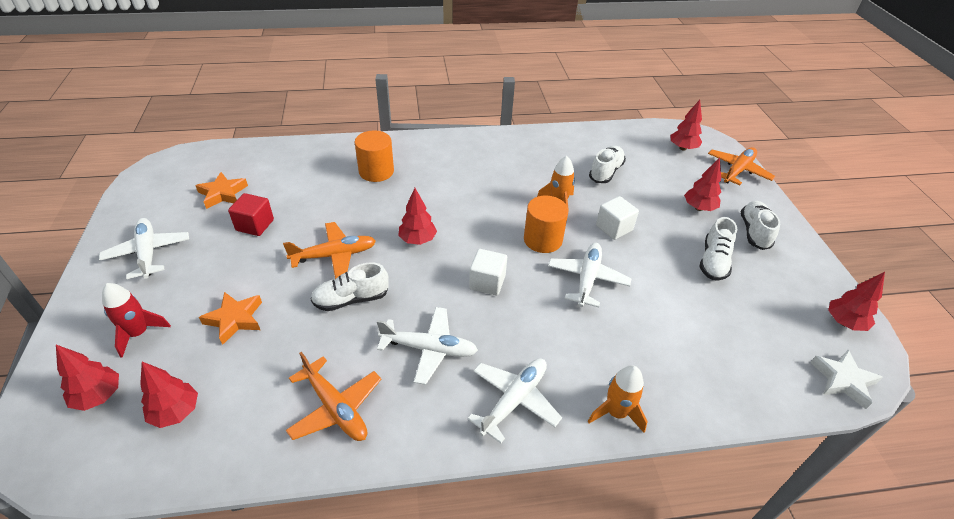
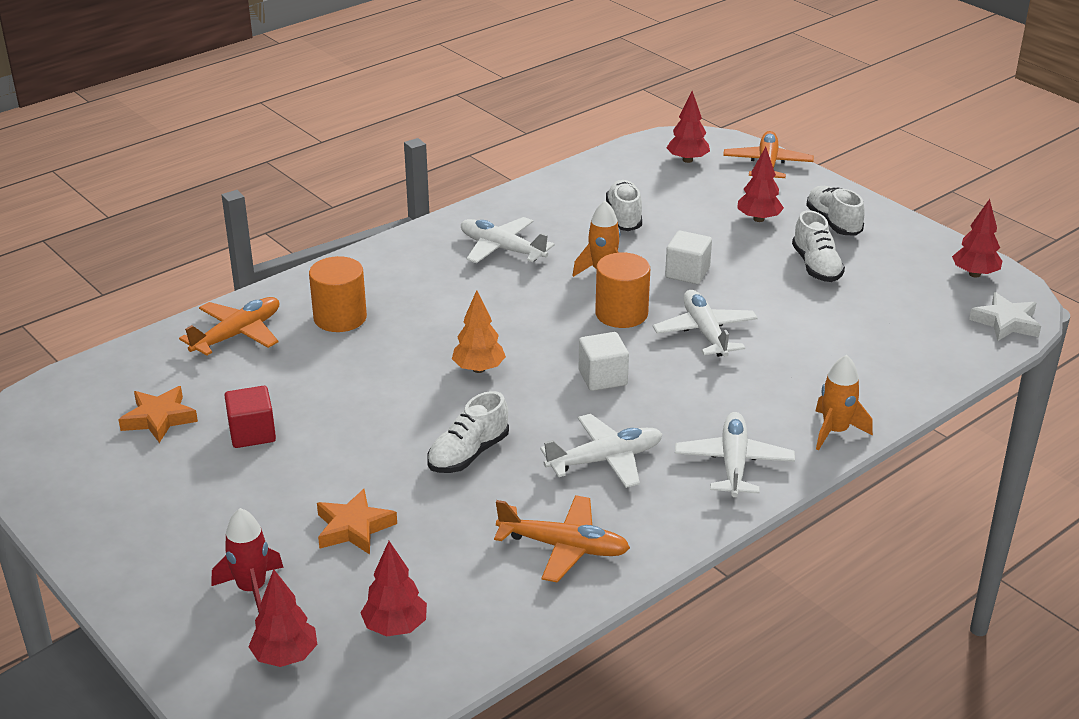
camera: 30 degrees left, 10 degrees down
white plane [99,218,189,279] -> white plane moved to [461,217,555,263]
orange plane [283,222,376,279] -> orange plane moved to [179,297,279,356]
red tree [398,188,437,245] -> orange tree [452,290,506,373]

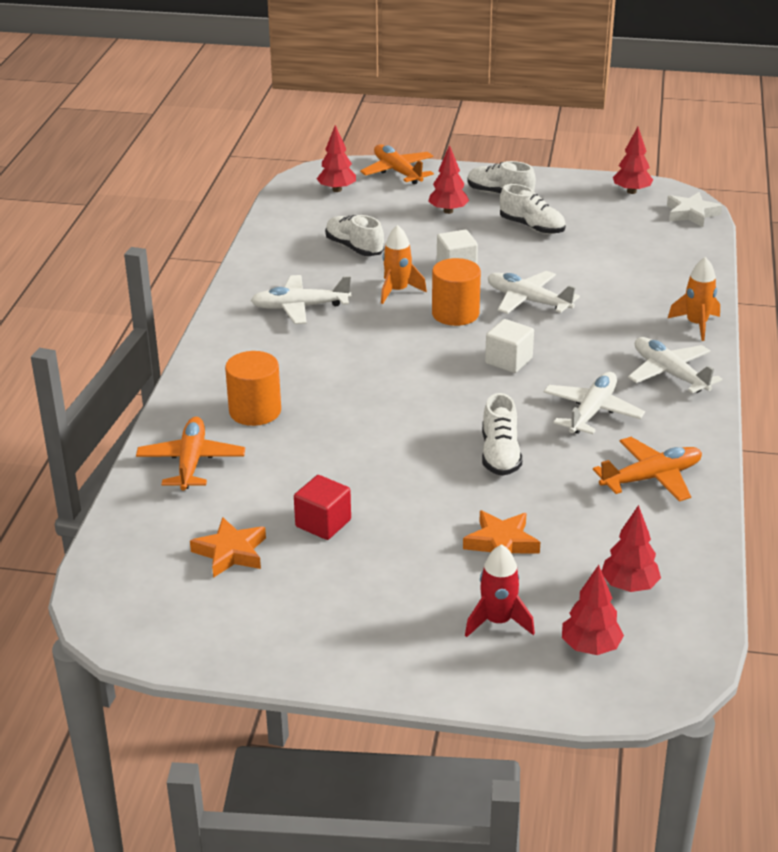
camera: 40 degrees left, 0 degrees up
orange tree [452,290,506,373] -> none

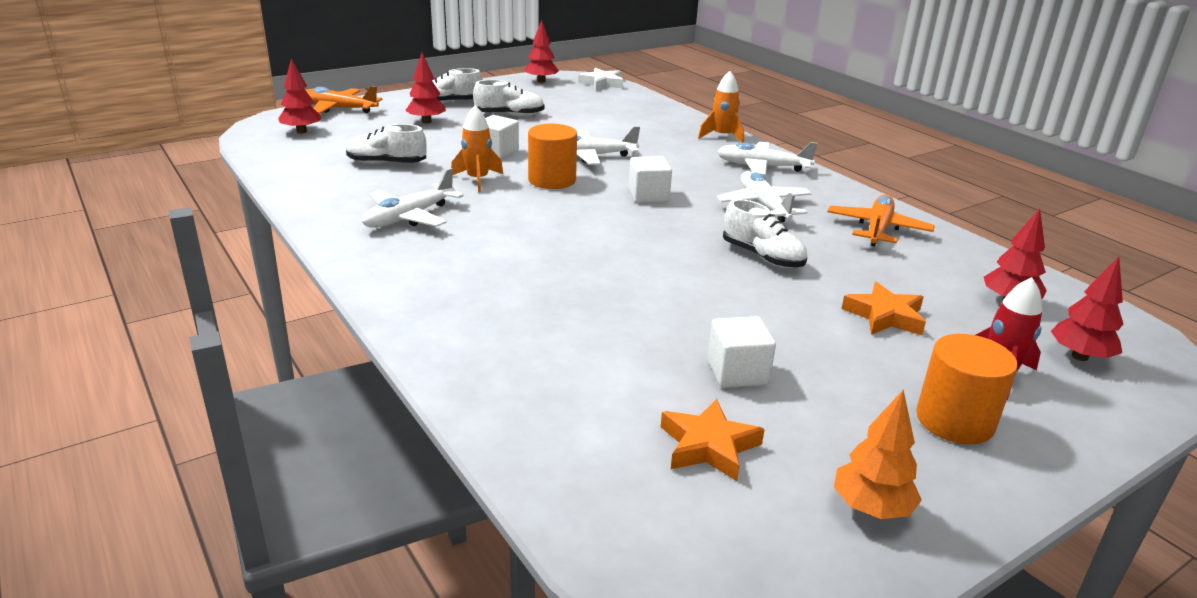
camera: 45 degrees left, 5 degrees down
orange plane [136,417,245,491] -> none
orange cylinder [225,351,281,426] -> orange cylinder moved to [916,334,1018,444]
red cube [294,475,351,540] -> white cube [707,316,776,388]
none -> orange tree [834,390,922,519]

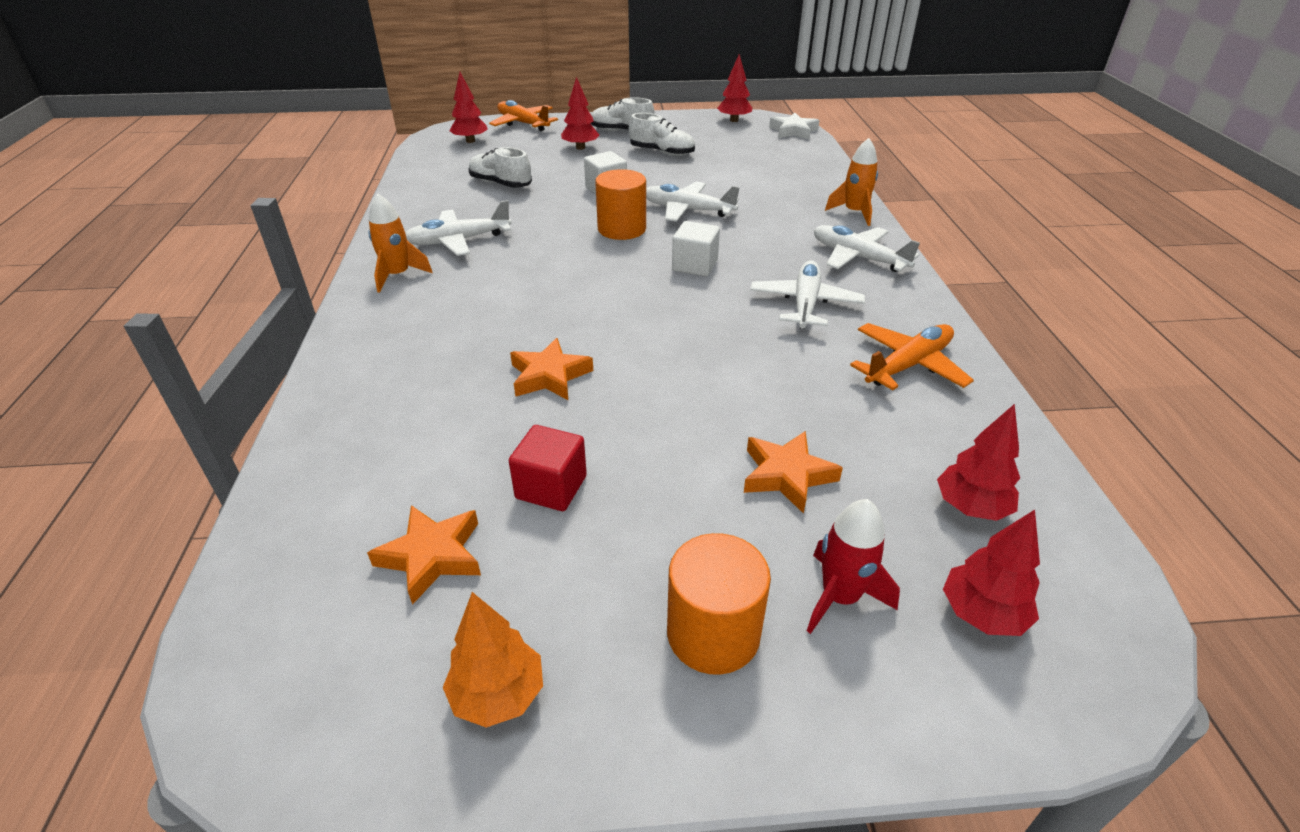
camera: 30 degrees right, 10 degrees up
orange rocket [451,105,503,192] -> orange rocket moved to [369,194,433,293]
white cube [707,316,776,388] -> red cube [509,425,587,511]
white shoe [723,199,807,268] -> none
none -> orange star [510,338,593,400]

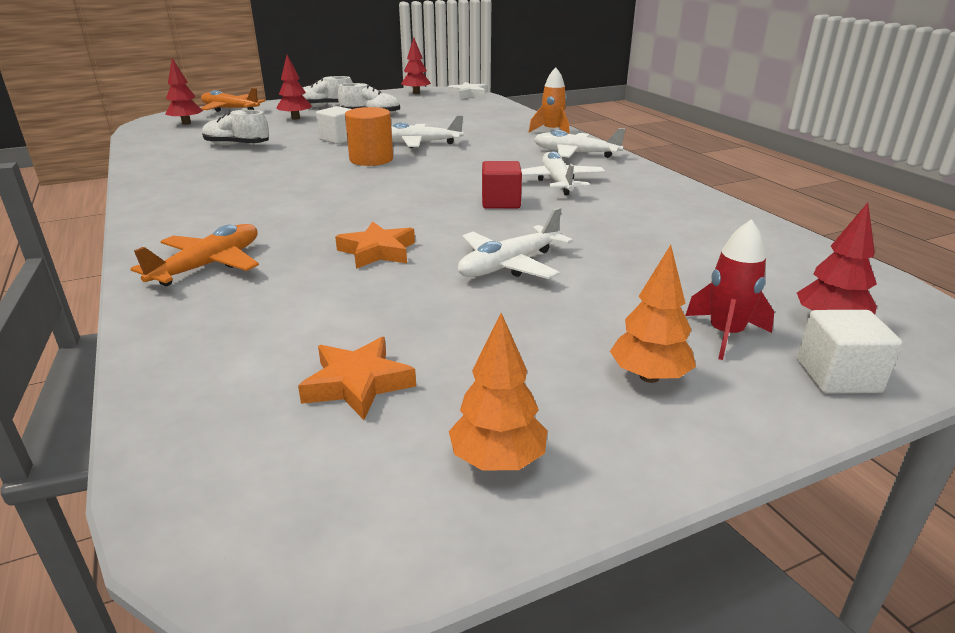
camera: 20 degrees left, 10 degrees down
orange rocket [369,194,433,293] -> none
white plane [405,200,512,256] -> white plane moved to [458,207,573,279]
red cube [509,425,587,511] -> red cube moved to [482,161,522,209]
orange cylinder [667,533,771,675] -> orange tree [610,245,696,383]
white cube [672,221,720,277] -> white cube moved to [797,310,902,394]
orange star [744,431,843,514] -> none
orange plane [850,323,974,390] -> orange plane moved to [130,224,259,286]
red tree [937,404,1020,521] -> none

